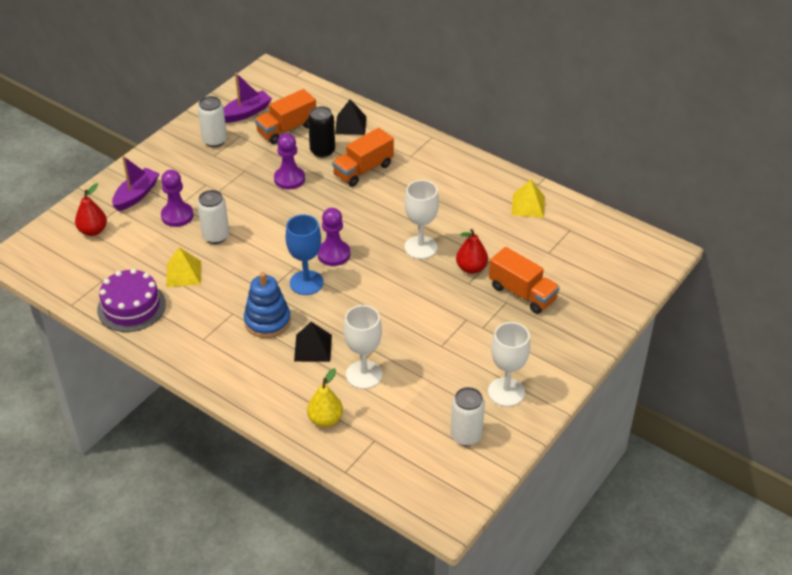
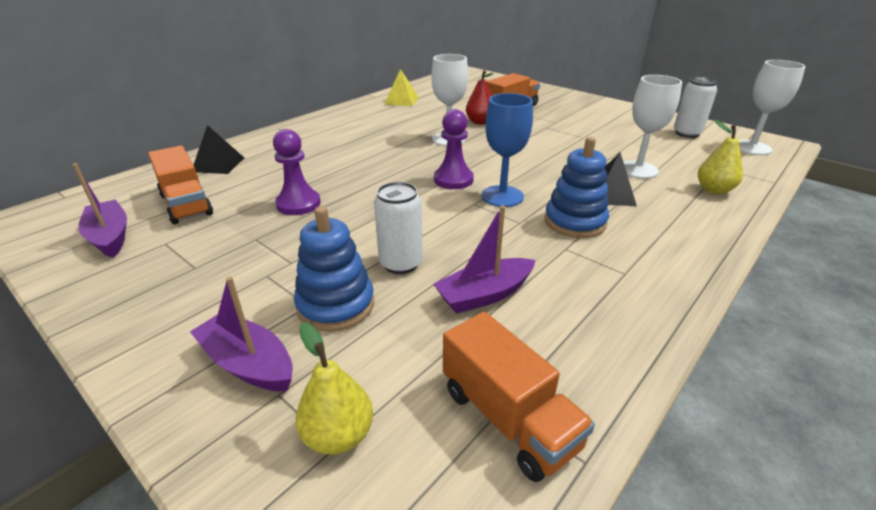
camera: 85 degrees left, 10 degrees down
red pear [75,183,107,236] -> yellow pear [296,322,373,455]
purple cake [97,268,166,332] -> none
purple pawn [161,170,194,227] -> blue stacking toy [294,206,374,332]
yellow pyramid [166,247,201,287] -> purple boat [433,205,535,314]
white can [198,96,227,147] -> none
black can [308,106,335,158] -> none
orange truck [332,128,394,187] -> orange truck moved to [443,311,595,482]
white goblet [488,322,530,407] -> white goblet moved to [739,60,806,155]

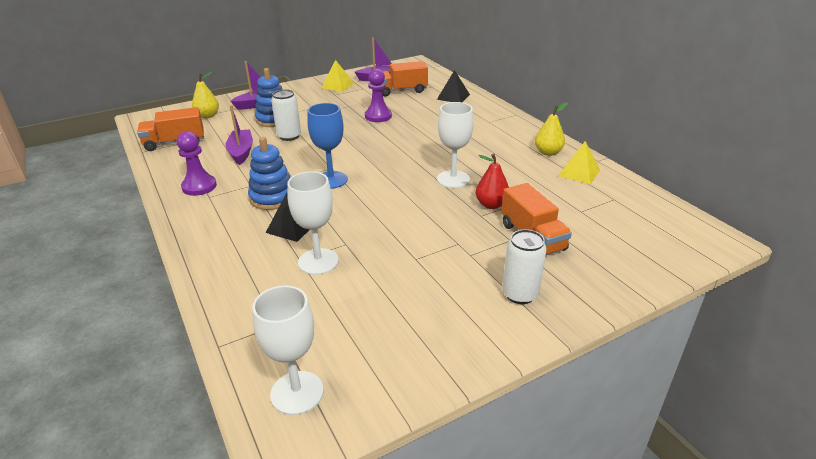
camera: 110 degrees right, 0 degrees up
purple pawn [434,109,474,189] -> purple pawn moved to [177,131,217,196]
white can [674,77,717,138] -> white can moved to [502,229,547,304]
yellow pear [698,120,743,194] -> yellow pear moved to [535,102,568,156]
none -> yellow pyramid [321,60,354,92]

